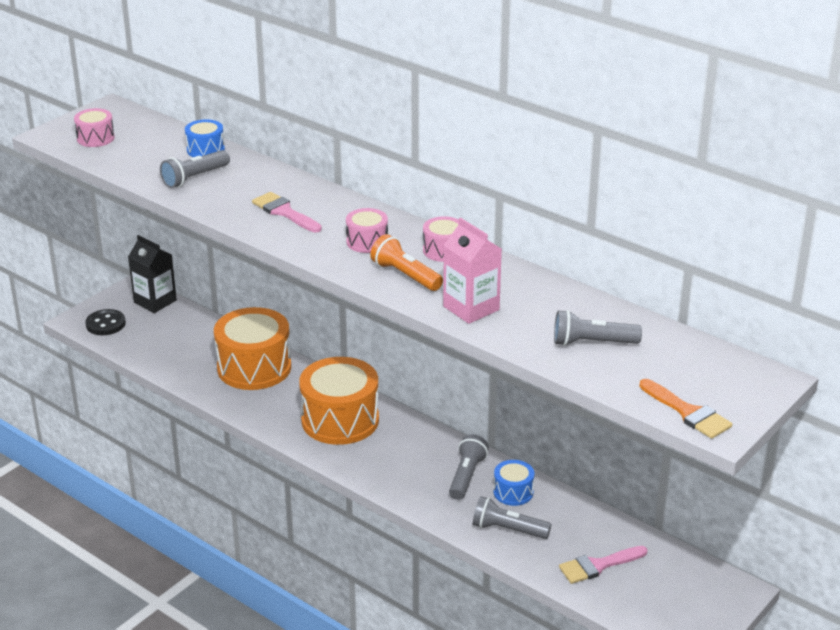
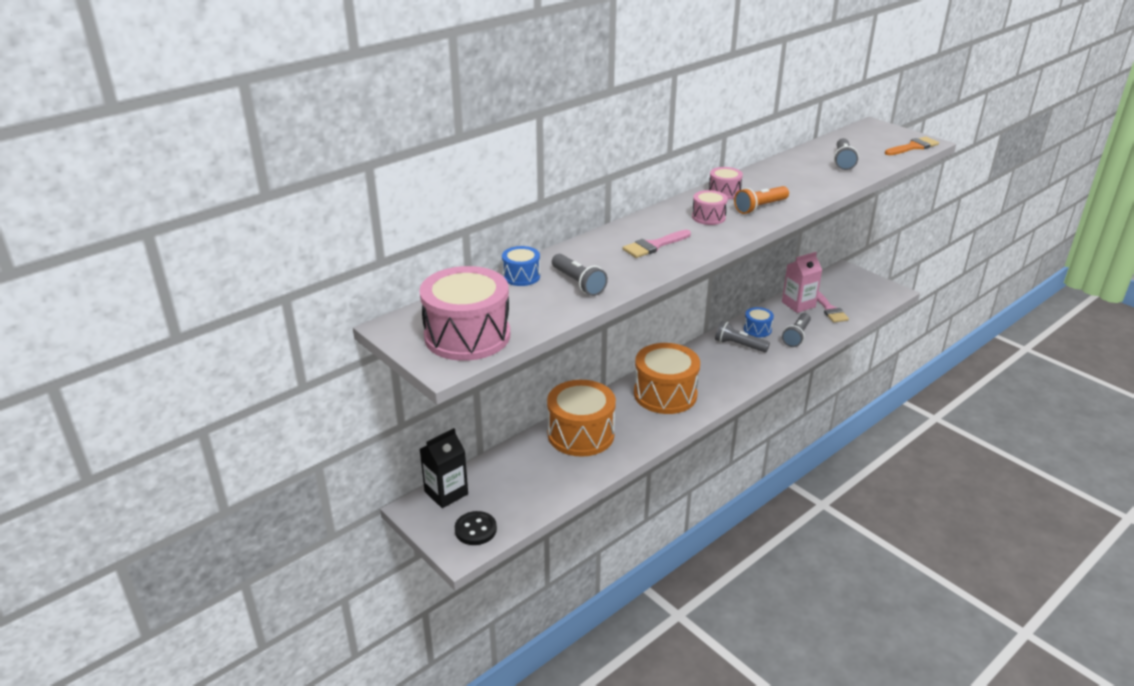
camera: 80 degrees left, 0 degrees up
pink drum [74,108,115,147] -> pink drum [419,266,510,361], size x2.07
pink carton [443,218,502,324] -> pink carton moved to [782,252,822,313]

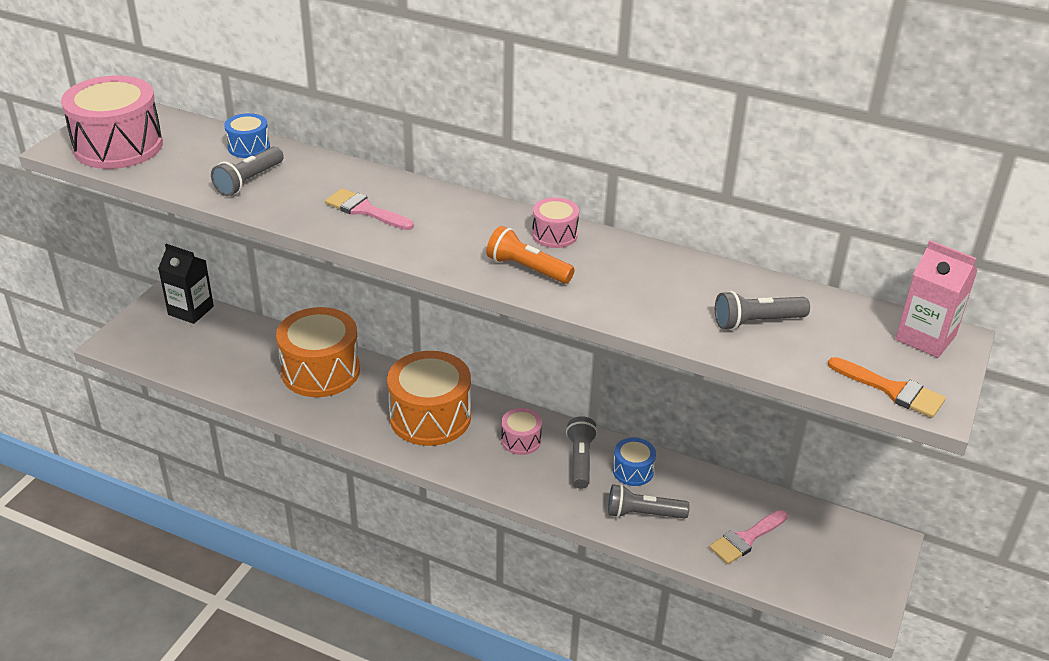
camera: 65 degrees right, 5 degrees up
black button [455,511,497,545] -> none
pink drum [692,190,728,225] -> pink drum moved to [501,408,542,455]
pink carton [782,252,822,313] -> pink carton moved to [895,240,978,358]

